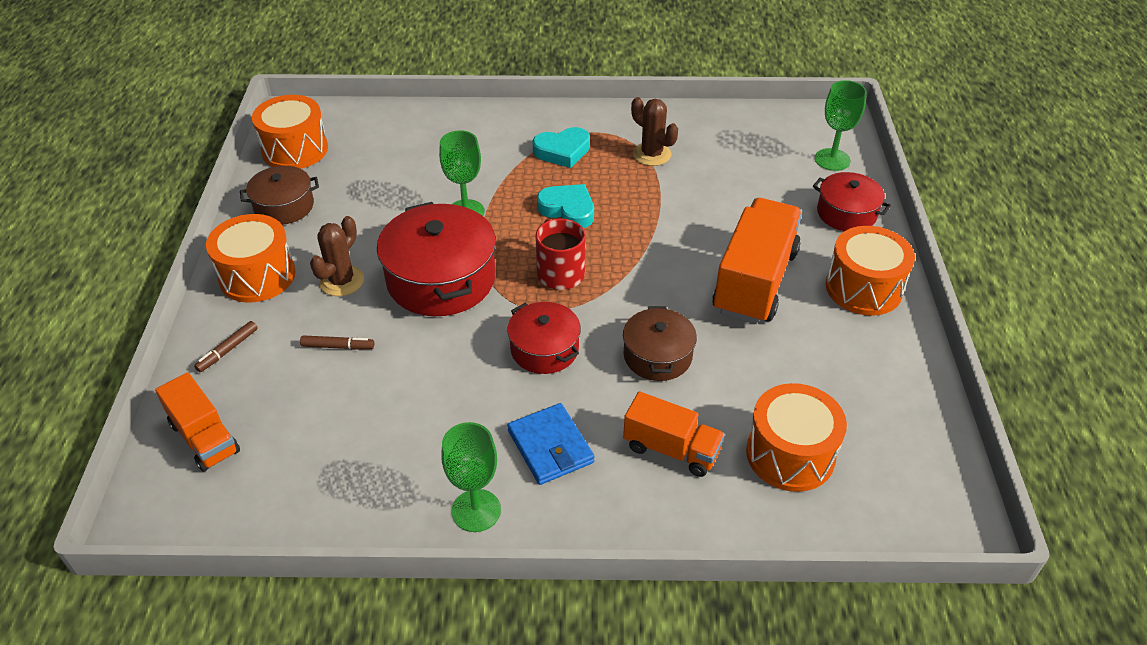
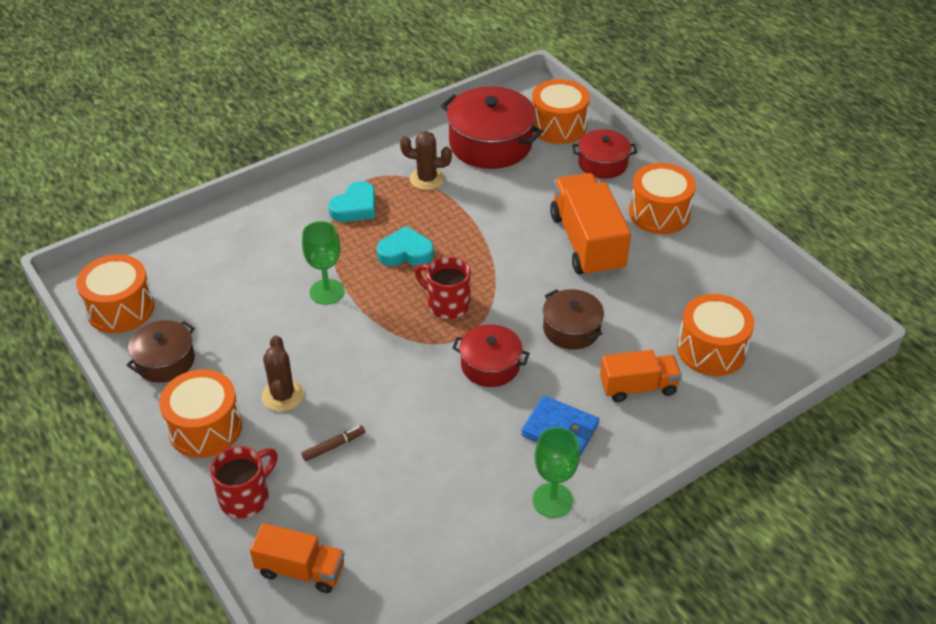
camera: 35 degrees left, 0 degrees up
brown marker [194,321,258,372] -> red mug [210,446,278,518]
red pot [377,202,496,316] -> red pot moved to [441,86,543,169]
green goblet [815,80,867,171] -> orange drum [532,79,590,144]

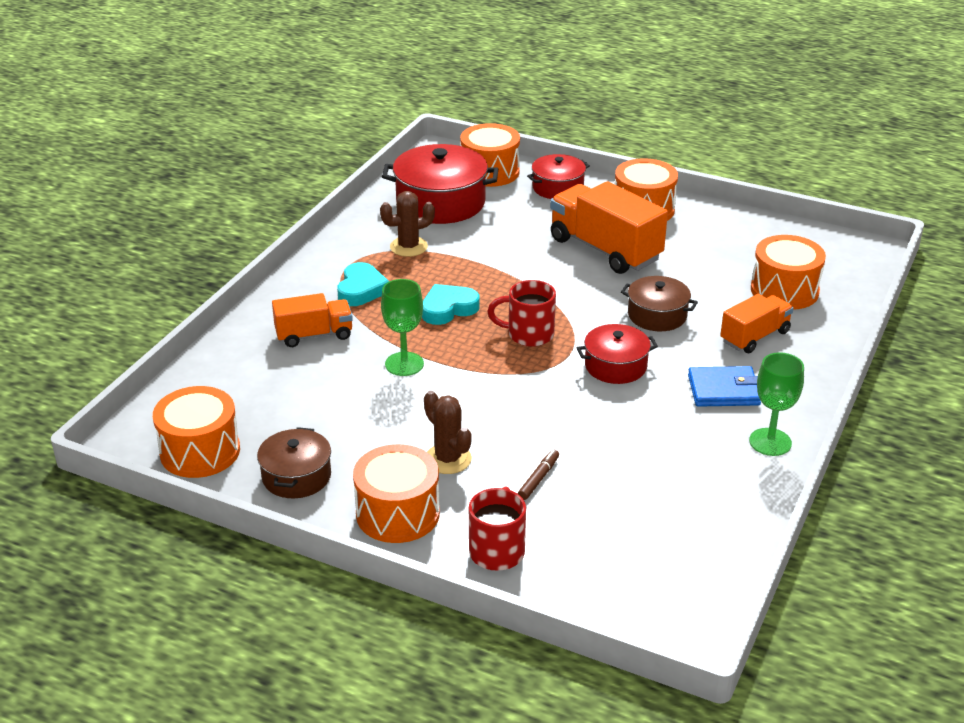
camera: 30 degrees left, 10 degrees down
orange truck [250,523,345,593] -> orange truck moved to [272,293,353,347]

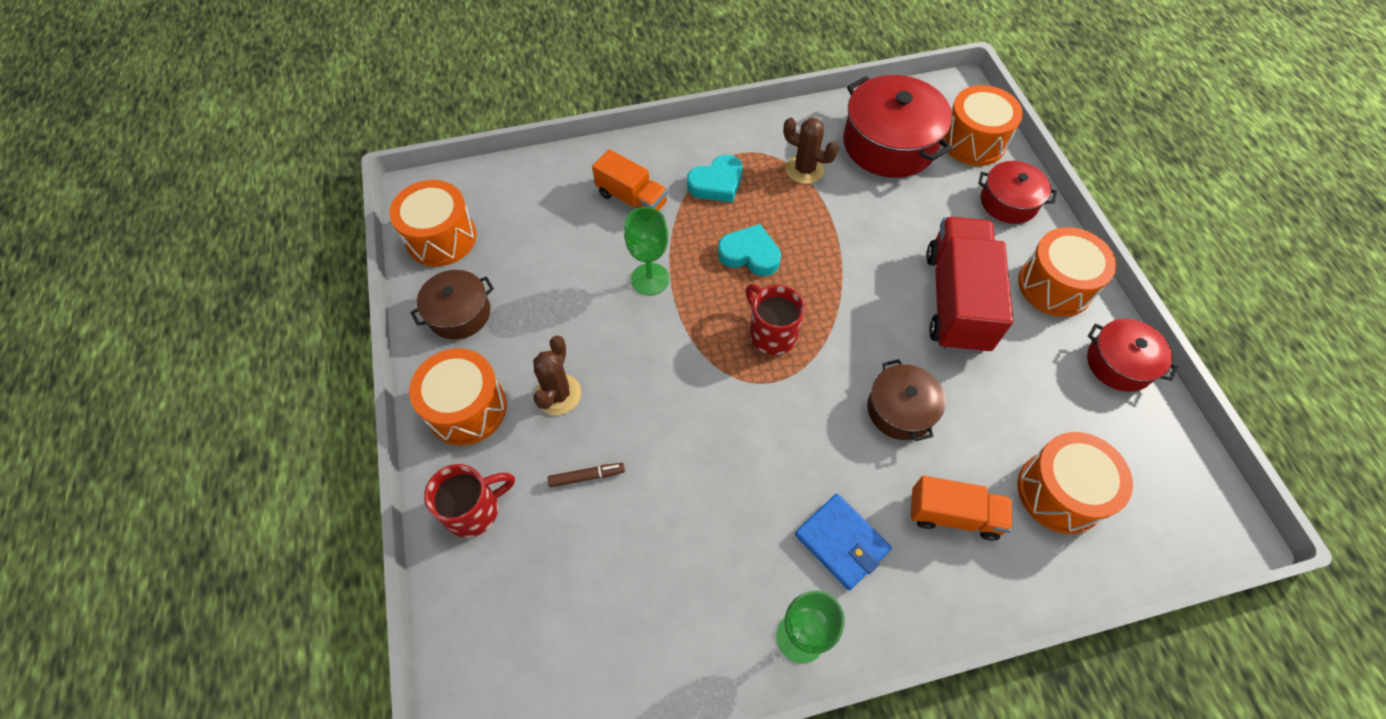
camera: 50 degrees right, 25 degrees up
orange truck [550,181,668,274] -> red truck [926,217,1013,354]
red pot [577,324,658,384] -> red pot moved to [1087,319,1178,392]

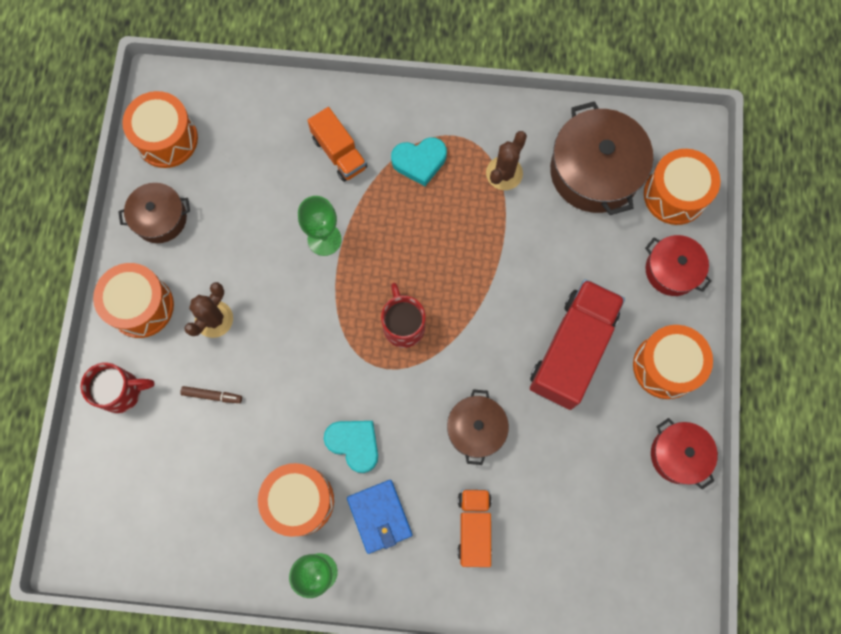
camera: 20 degrees right, 15 degrees up
turquoise heart [718,224,781,276] -> turquoise heart moved to [324,421,378,473]
brown cactus [783,118,839,184] -> brown cactus turned 75 degrees clockwise [486,131,527,190]
red pot [843,75,952,178] -> brown pot [550,101,653,215]
orange truck [911,476,1012,541] -> orange truck turned 120 degrees counterclockwise [458,489,492,567]
orange drum [1018,432,1133,534] -> orange drum moved to [258,463,334,537]

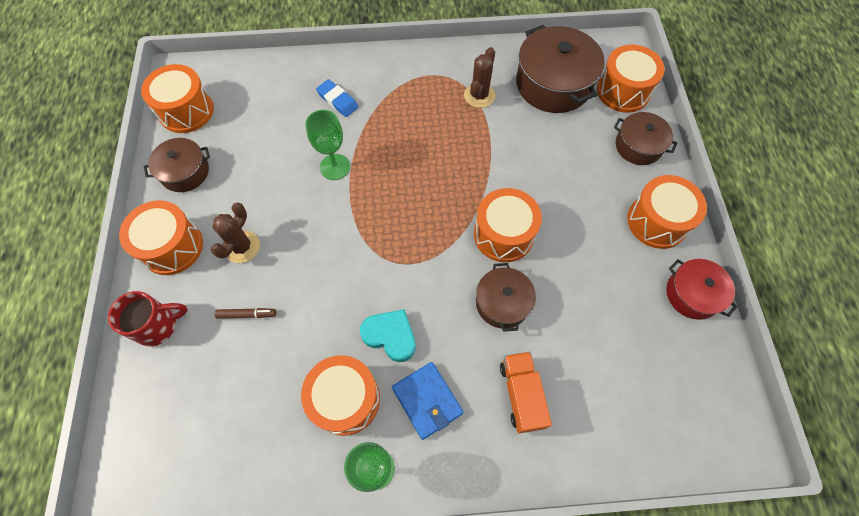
camera: 10 degrees left, 10 degrees down
orange truck [307,107,367,182] -> blue eraser [316,79,358,117]
red mug [381,283,426,348] -> none
turquoise heart [391,137,447,186] -> none
red truck [530,279,625,410] -> none
red pot [645,235,712,296] -> brown pot [614,112,678,165]
none -> orange drum [474,188,542,262]

